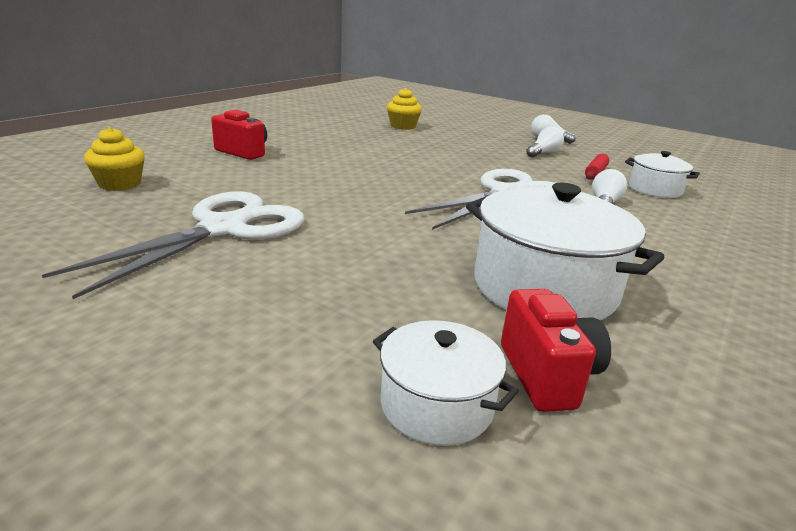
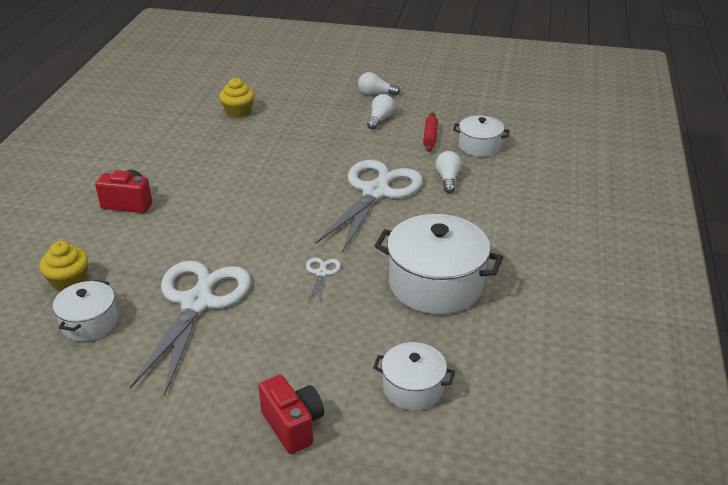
camera: 20 degrees left, 10 degrees up
red camera [501,289,611,412] -> red camera moved to [258,375,324,454]
none -> white pot [53,280,118,341]
none -> white scissors [306,257,341,303]

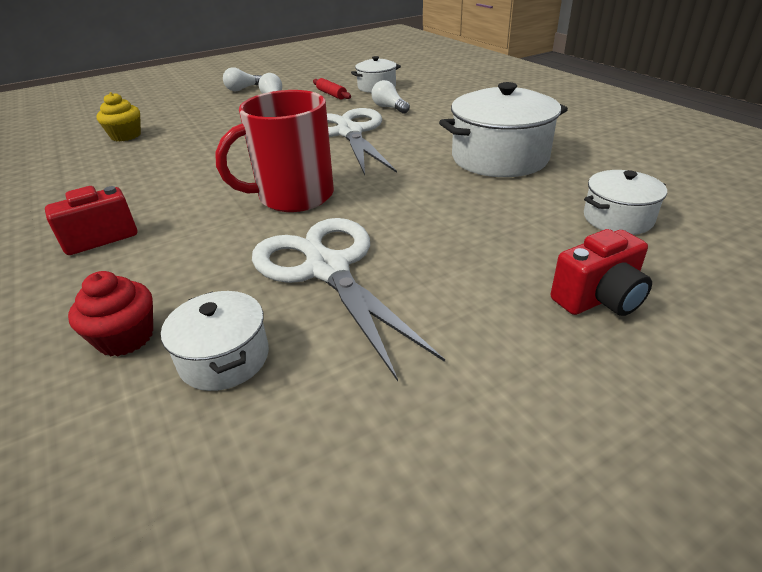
camera: 40 degrees left, 0 degrees up
yellow cupcake [40,241,88,292] -> red cupcake [68,271,153,356]
red camera [258,375,324,454] -> red camera turned 135 degrees clockwise [551,229,652,316]
white scissors [306,257,341,303] -> none
none -> red mug [215,90,334,212]

